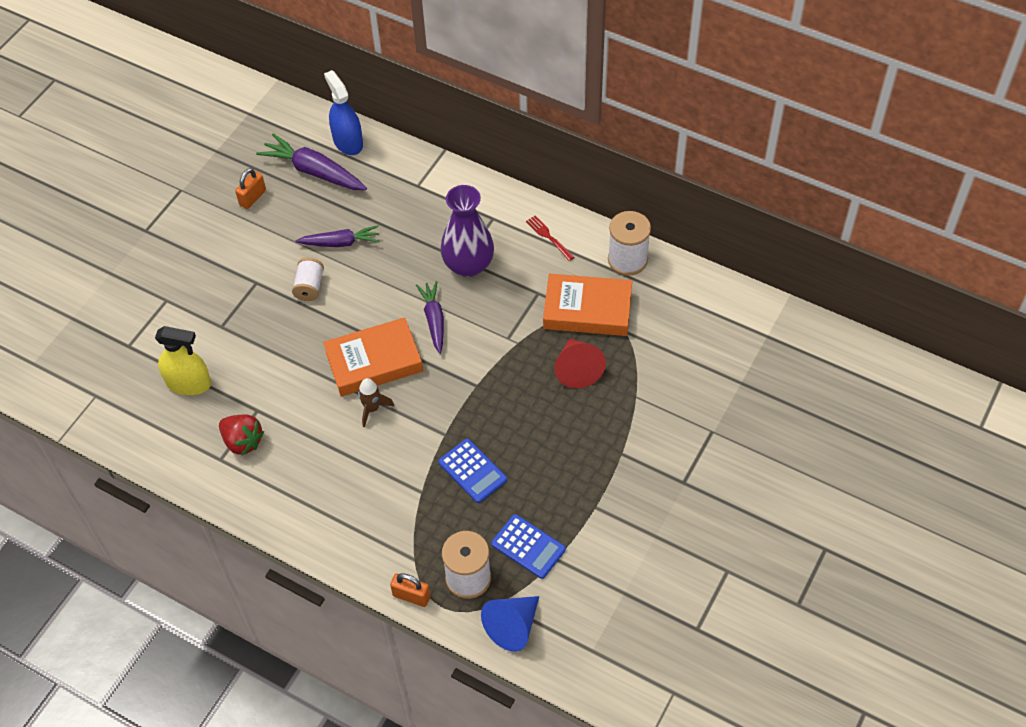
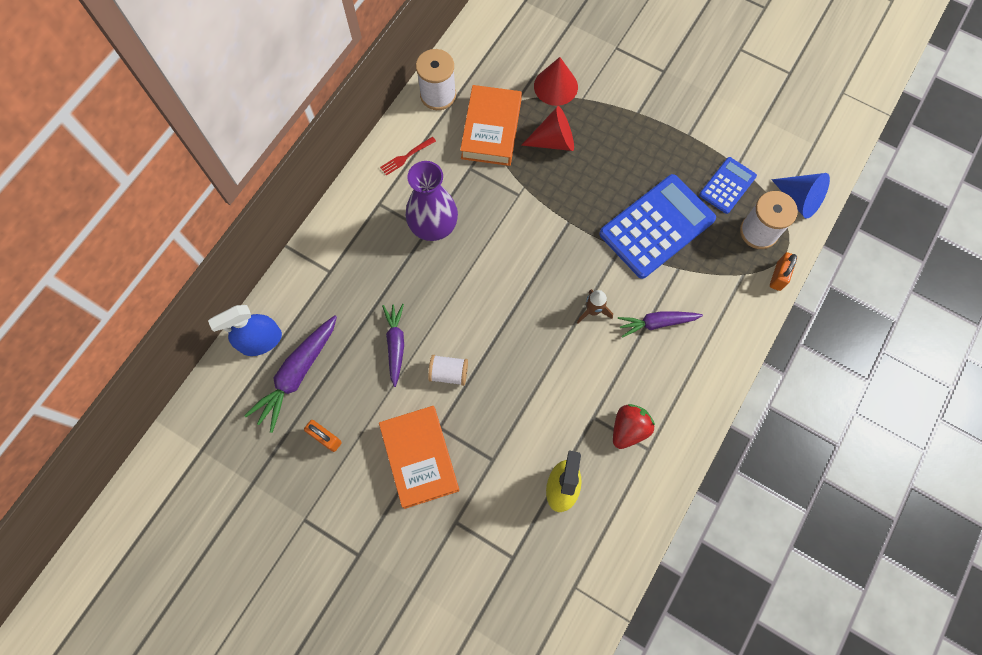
camera: 90 degrees left, 15 degrees up
orange book [323,317,423,397] -> orange book moved to [379,406,459,509]
purple carrot [416,281,444,354] -> purple carrot moved to [618,311,703,338]
blue calculator [438,439,507,503] -> blue calculator [599,174,716,279], size x1.86
none -> red cone [534,57,578,106]

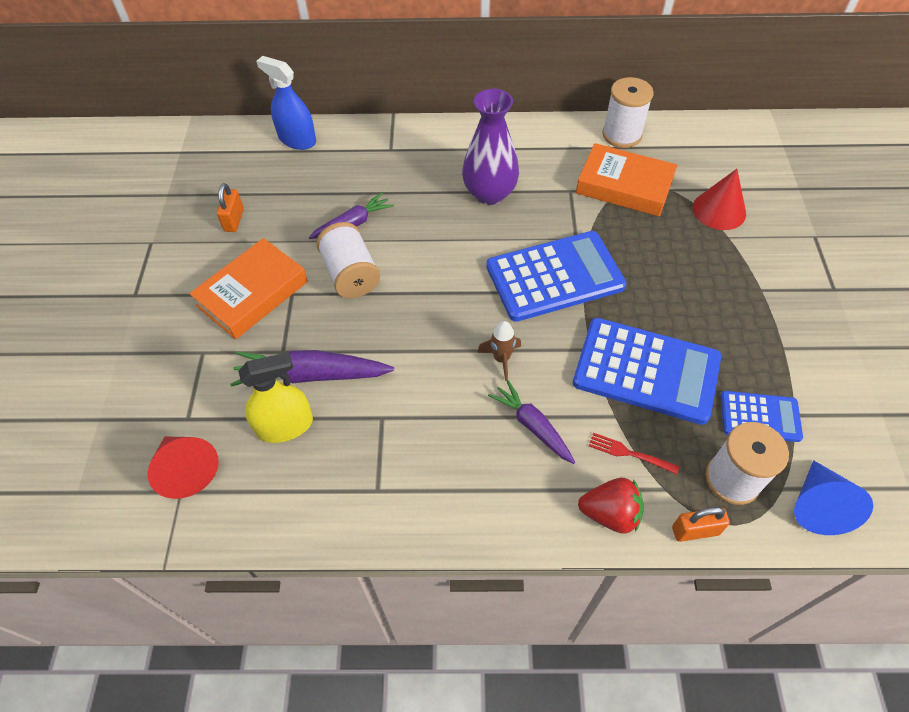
camera: 60 degrees right, 15 degrees down
purple carrot [244,315,337,433] -> purple carrot moved to [230,350,394,387]
red fork [380,137,436,176] -> red fork moved to [589,433,679,474]
white spool [428,355,468,386] -> white spool [316,222,380,298], size x1.54
orange book [460,85,522,166] -> orange book turned 45 degrees clockwise [576,143,678,217]
red cone [521,106,574,151] -> red cone moved to [147,436,219,499]
red strawberry [613,404,655,449] -> red strawberry moved to [578,478,644,534]
none -> blue calculator [486,231,627,322]

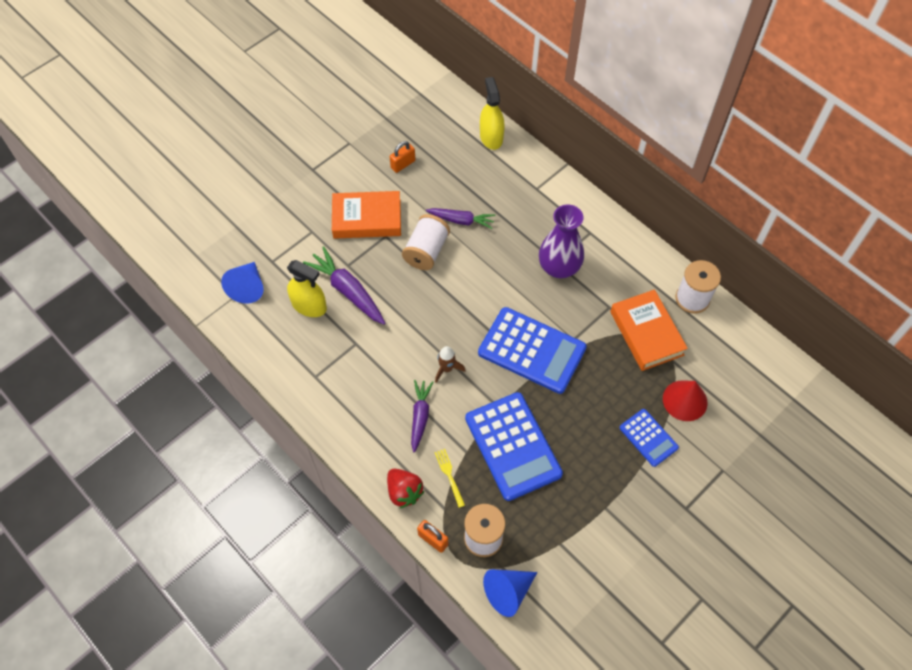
camera: 45 degrees right, 5 degrees up
red cone [147,436,219,499] -> blue cone [221,262,264,304]
blue spray bottle [256,56,316,150] -> yellow spray bottle [480,77,504,150]
red fork [589,433,679,474] -> yellow fork [435,449,465,508]
blue calculator [720,391,803,442] -> blue calculator moved to [619,409,679,467]

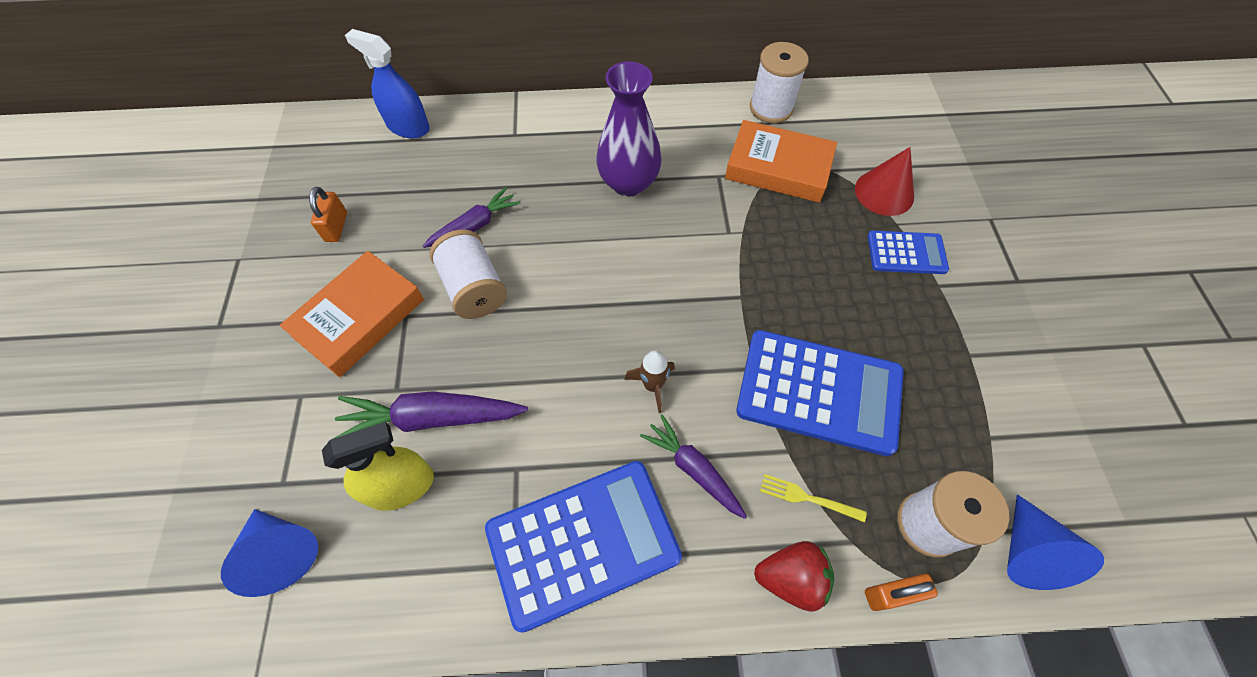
camera: 50 degrees left, 0 degrees up
blue calculator [478,307,587,394] -> blue calculator moved to [485,461,682,633]
yellow spray bottle [480,77,504,150] -> blue spray bottle [345,29,430,138]

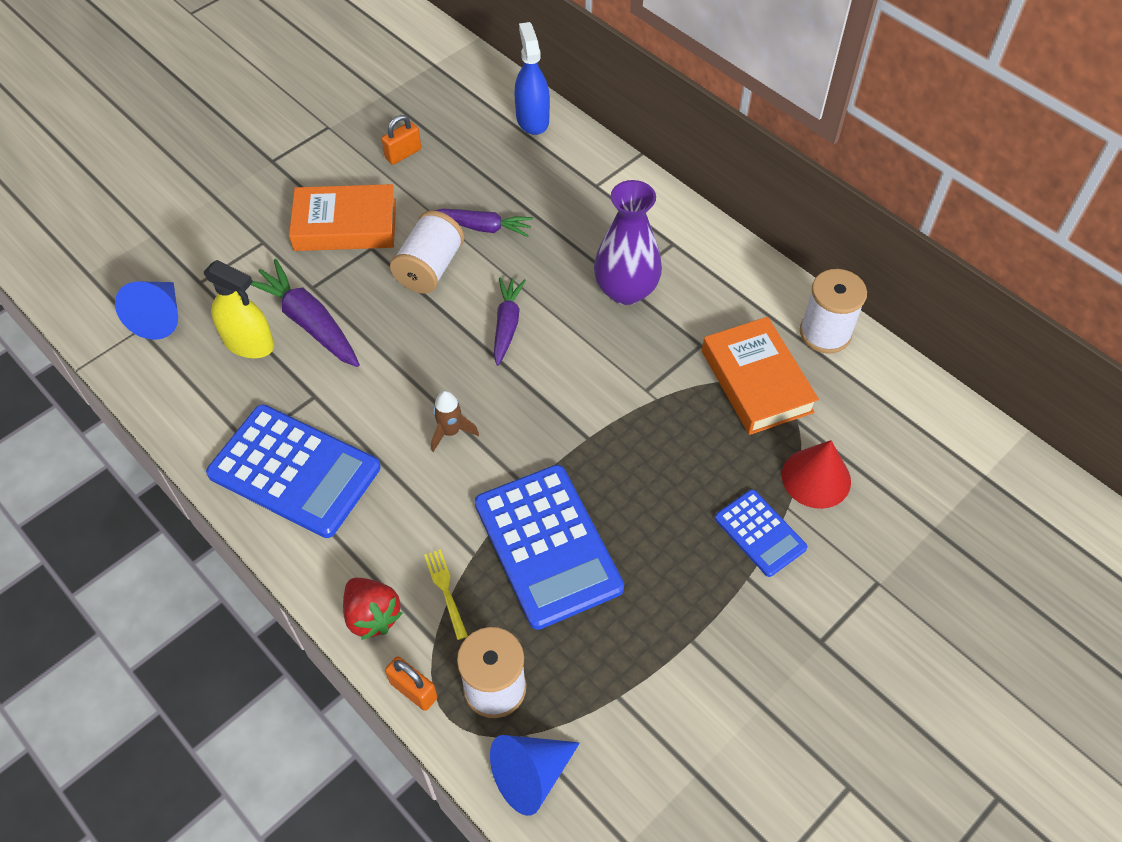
camera: 50 degrees right, 5 degrees down
purple carrot [640,414,747,519] -> purple carrot moved to [494,278,526,366]

